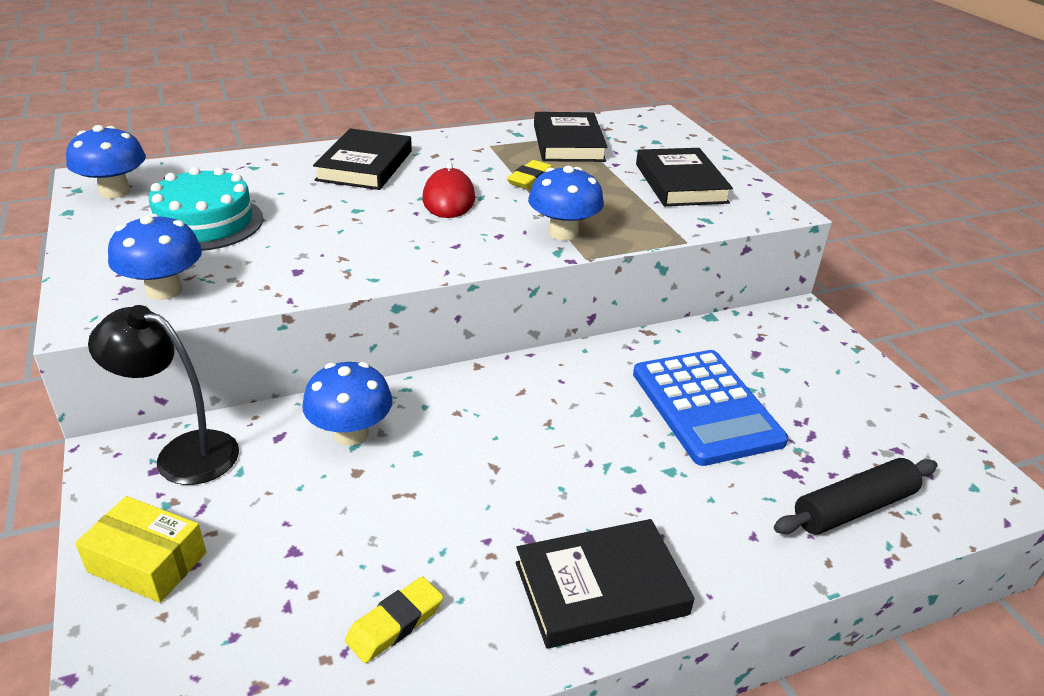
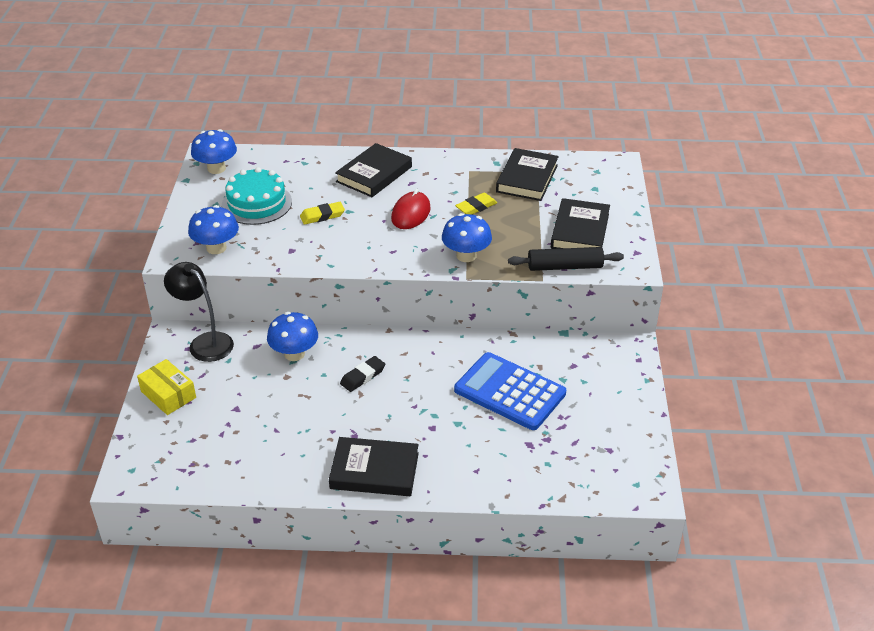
camera: 25 degrees right, 5 degrees up
yellow eraser [345,576,443,663] -> yellow eraser moved to [300,202,345,225]
blue calculator [633,350,788,466] -> blue calculator turned 120 degrees clockwise [454,352,566,430]
black rolling pin [774,458,938,535] -> black rolling pin moved to [508,247,624,271]
none -> black eraser [340,356,385,392]

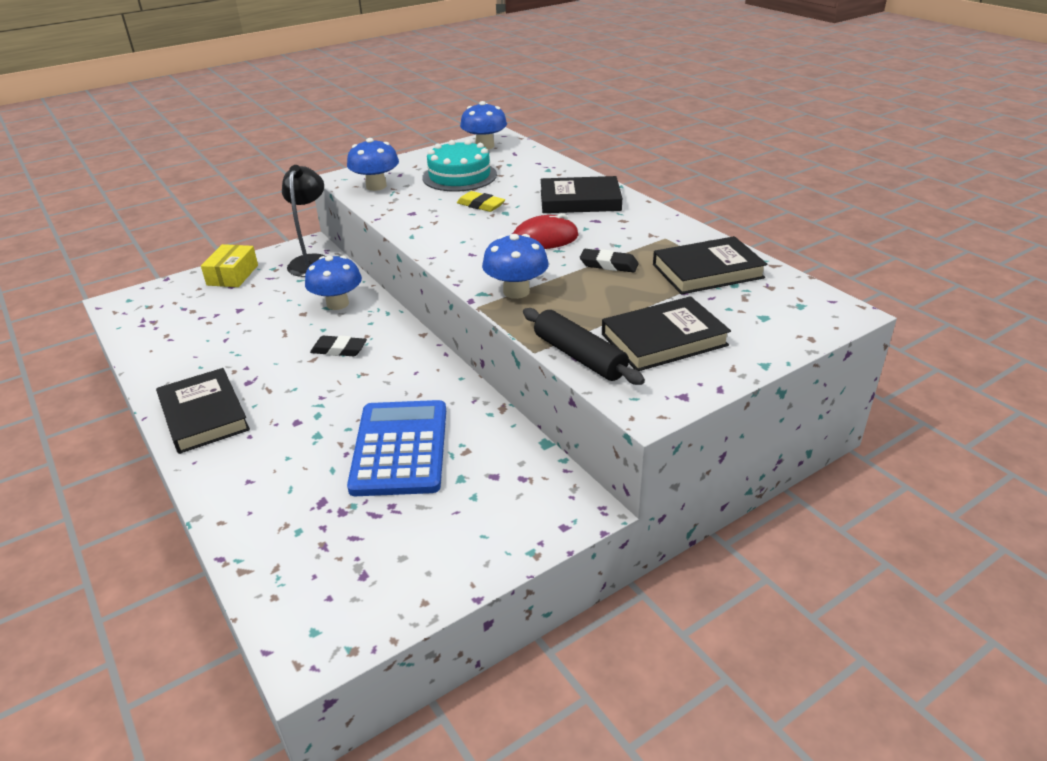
camera: 55 degrees right, 5 degrees down
yellow eraser [455,193,497,215] -> black eraser [580,249,639,272]

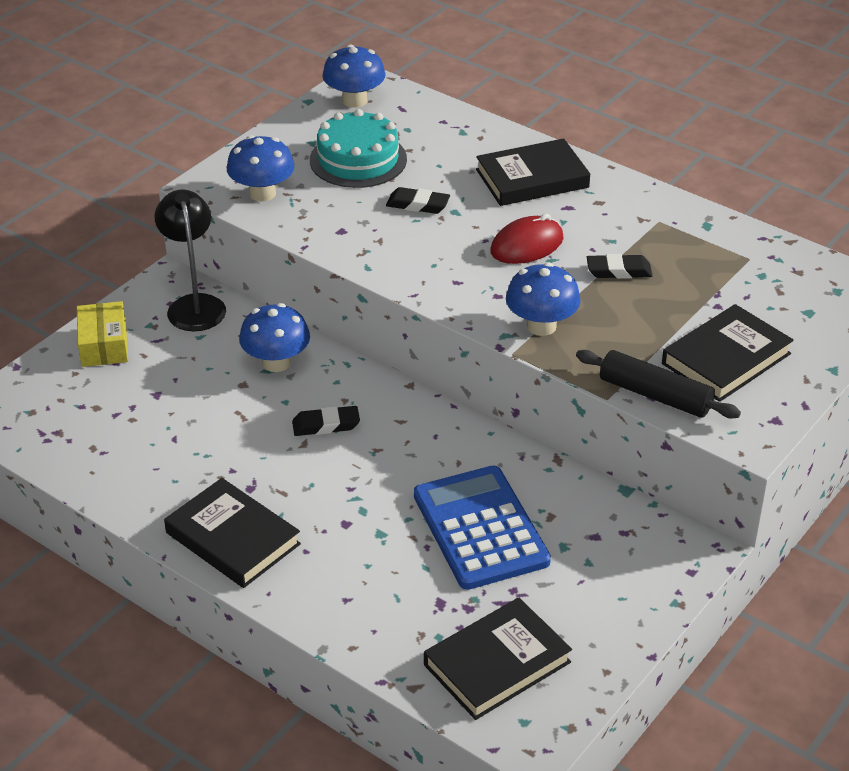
camera: 20 degrees left, 5 degrees up
yellow eraser [457,191,505,212] -> black eraser [386,187,450,214]
black book [653,236,767,295] -> black book moved to [424,597,572,720]

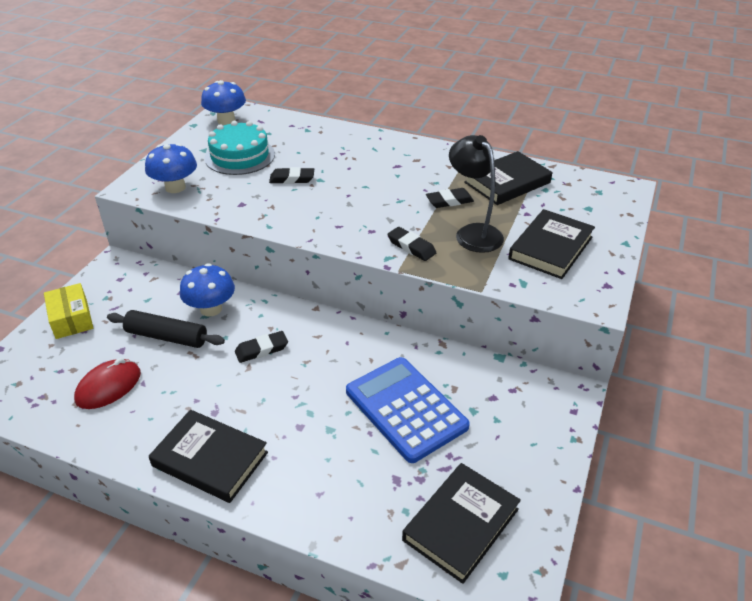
camera: 15 degrees left, 0 degrees up
black lamp [154,189,226,331] -> black lamp moved to [449,135,504,253]
black book [476,138,590,206] -> black book moved to [464,151,552,205]
red mouse [490,214,564,264] -> red mouse moved to [74,358,141,409]
blue mushroom [506,263,581,336] -> black eraser [387,227,436,261]
black rolling pin [576,350,741,419] -> black rolling pin moved to [107,310,225,348]

